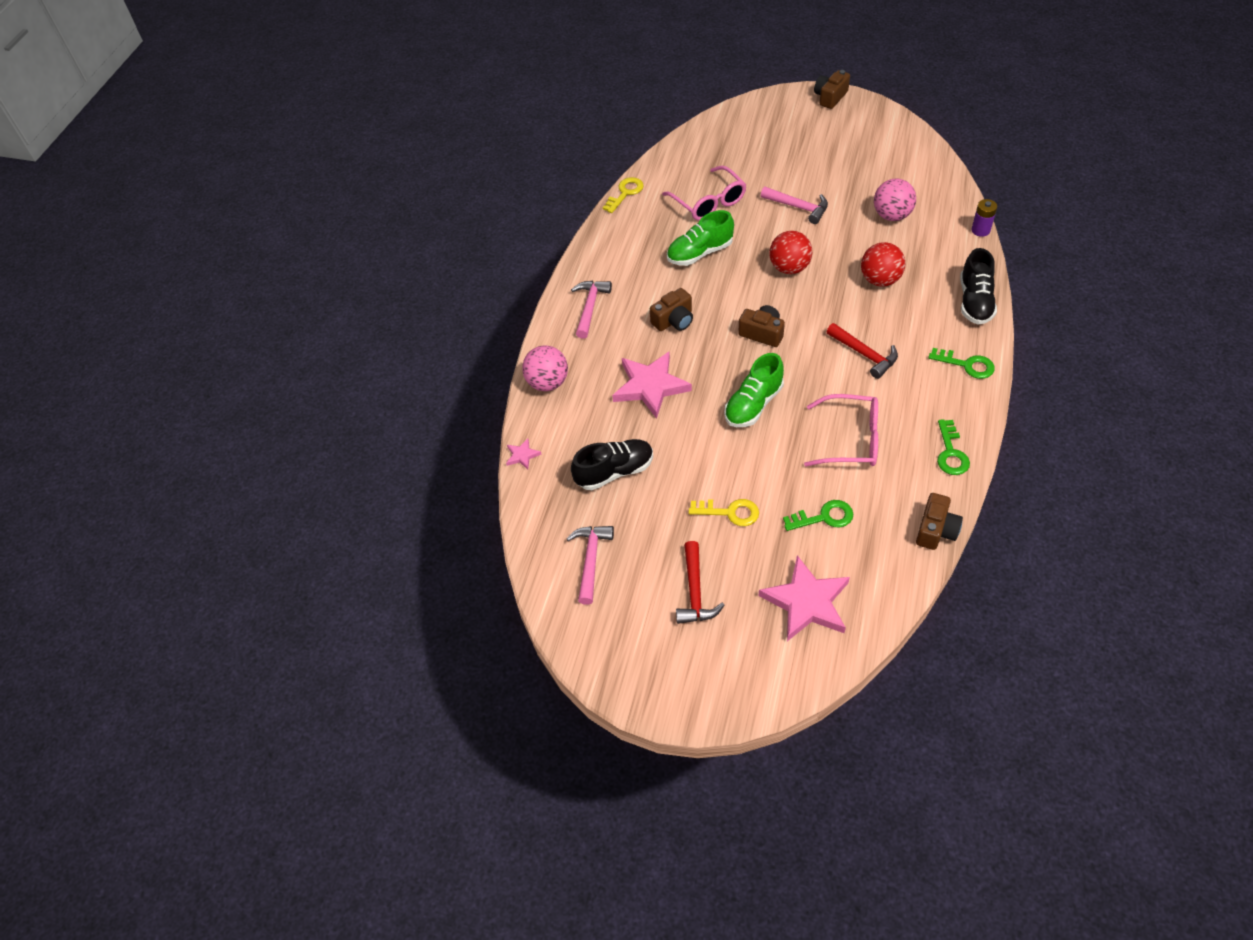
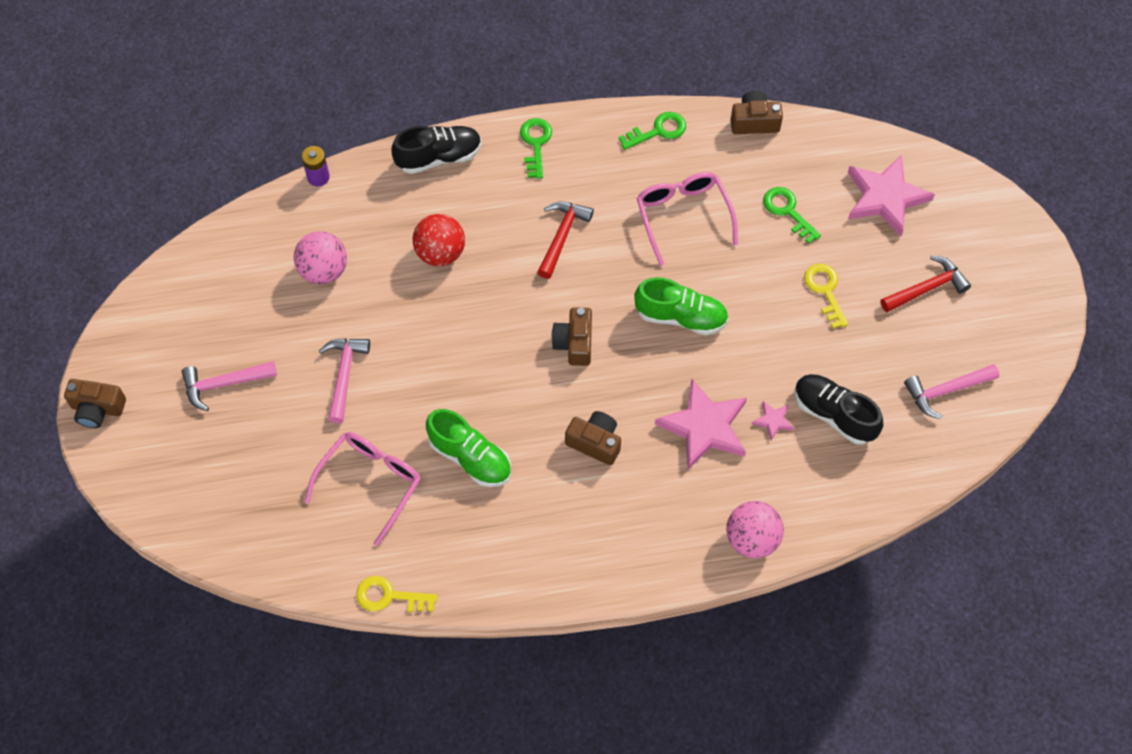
camera: 120 degrees left, 10 degrees up
pink star [506,438,542,470] -> pink star moved to [752,401,794,440]
pink hammer [571,281,612,339] -> pink hammer moved to [181,361,277,411]
red ball [769,231,812,274] -> none

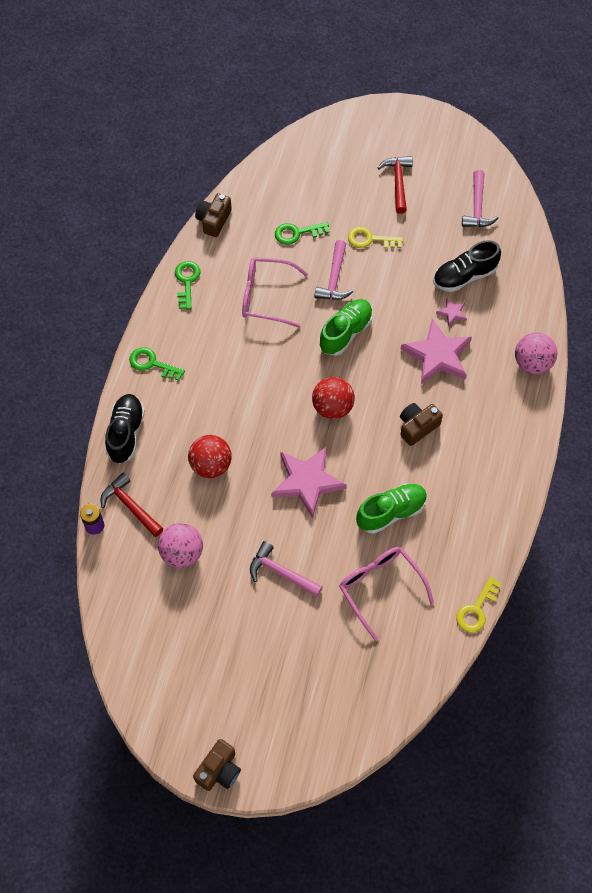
camera: 65 degrees left, 0 degrees up
pink hammer [181,361,277,411] -> pink hammer moved to [315,240,353,300]
red hammer [537,201,594,279] -> red hammer moved to [101,473,163,537]
brown camera [551,307,592,366] -> red ball [312,377,355,419]
pink star [848,155,935,236] -> pink star moved to [271,447,347,518]

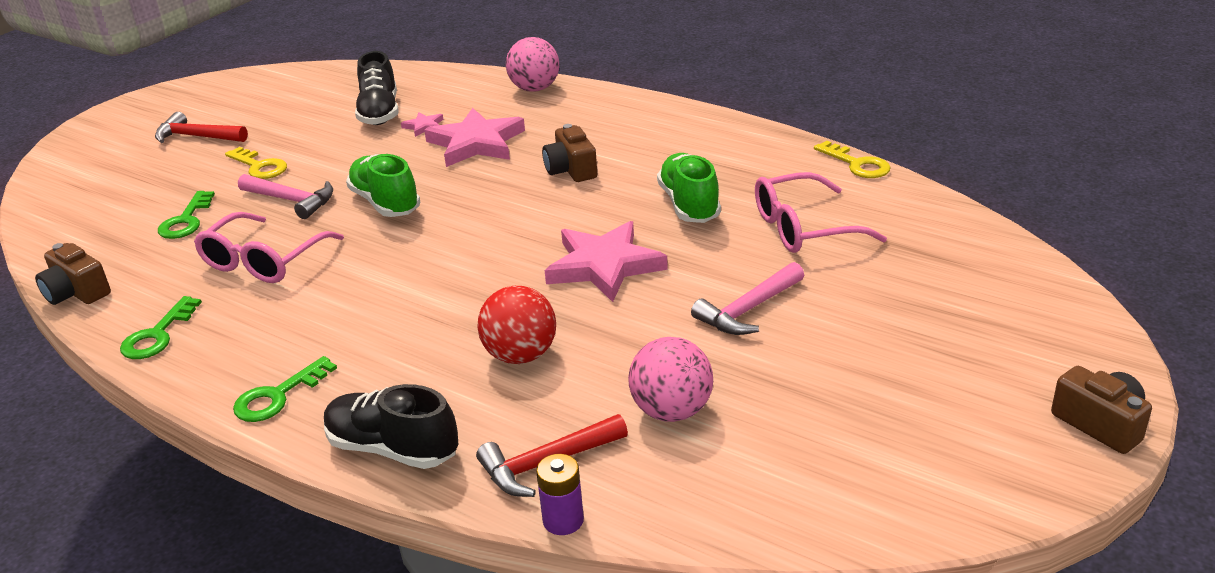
camera: 70 degrees left, 30 degrees down
green key [175,261,200,310] -> green key turned 90 degrees counterclockwise [120,296,202,359]
red ball [312,377,355,419] -> none
yellow key [348,227,403,249] -> yellow key turned 75 degrees counterclockwise [225,147,287,179]
pink hammer [462,170,499,227] -> none

